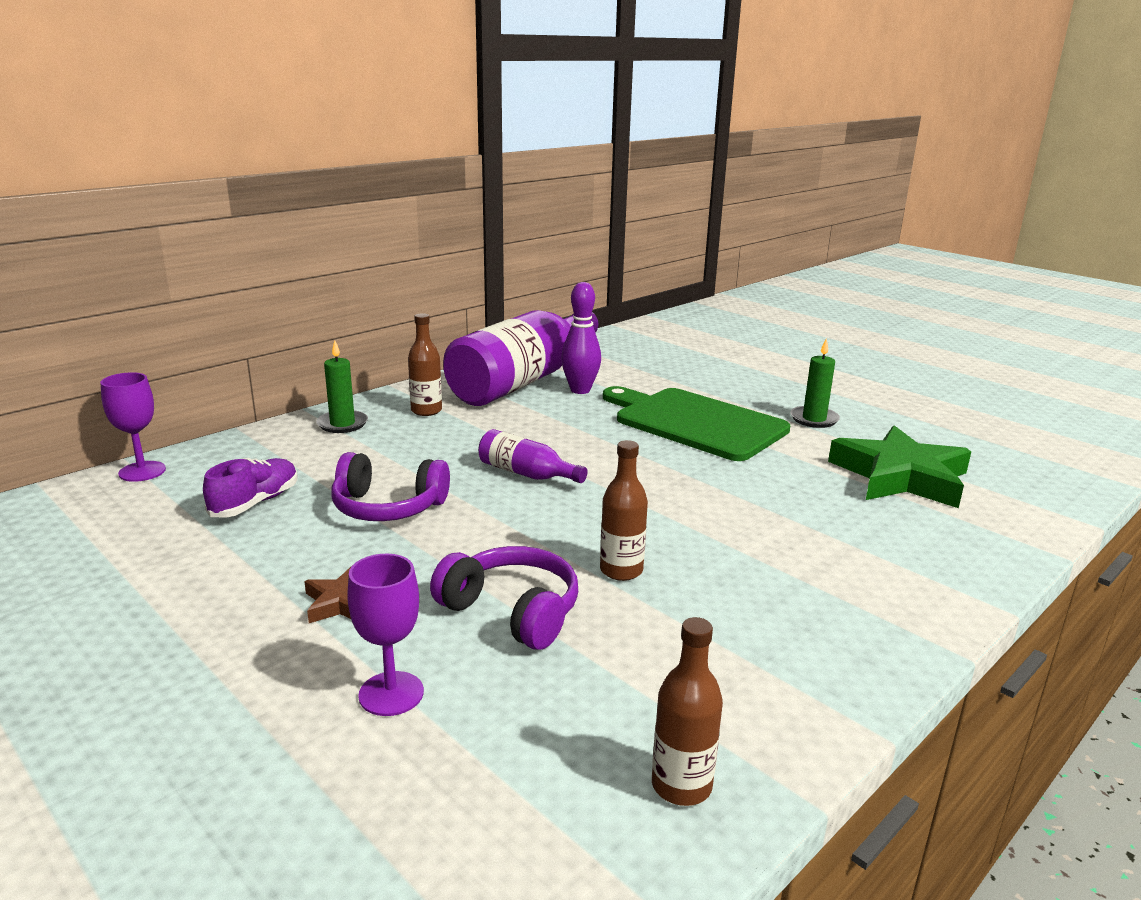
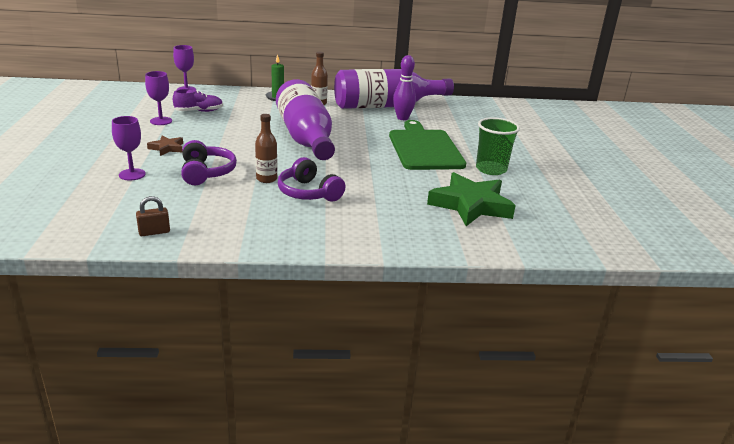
camera: 40 degrees right, 5 degrees up
purple headphones [331,452,450,521] -> purple headphones moved to [278,157,345,202]
purple bottle [478,429,588,483] -> purple bottle [276,79,335,160], size x2.31
brown bottle [652,617,723,806] -> brown padlock [136,196,170,236]
green candle [790,338,840,428] -> green cup [476,117,520,175]
none -> purple goblet [145,71,172,125]

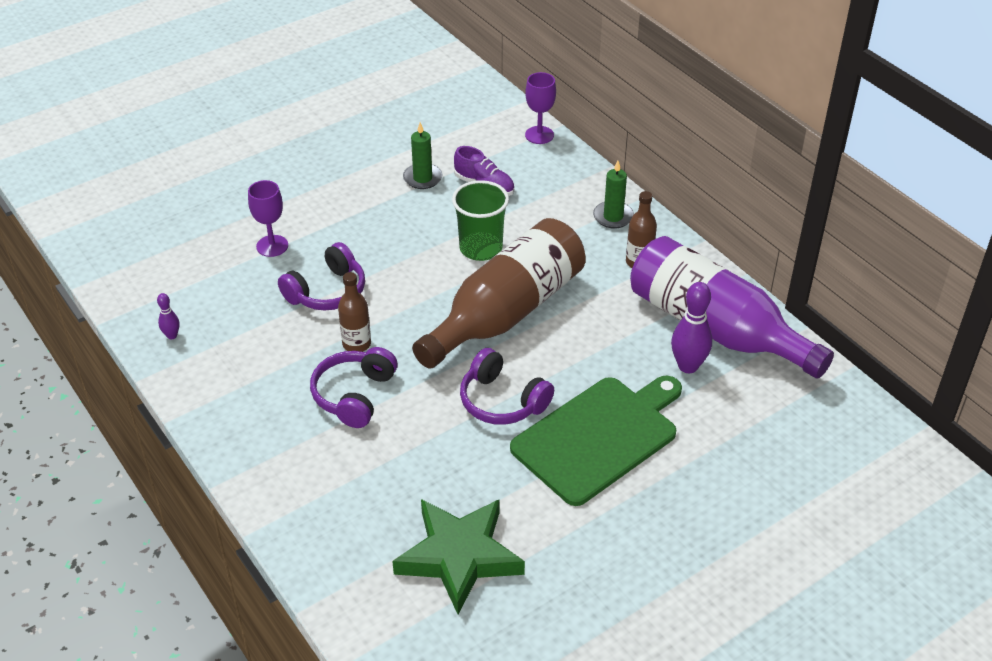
camera: 60 degrees right, 15 degrees up
brown padlock [136,196,170,236] -> purple bowling pin [157,293,180,339]
purple goblet [145,71,172,125] -> green candle [403,122,443,189]
brown star [147,136,183,156] -> none
purple bottle [276,79,335,160] -> brown bottle [412,218,586,369]
green cup [476,117,520,175] -> green cup moved to [452,180,509,261]
none -> purple headphones [460,348,554,425]

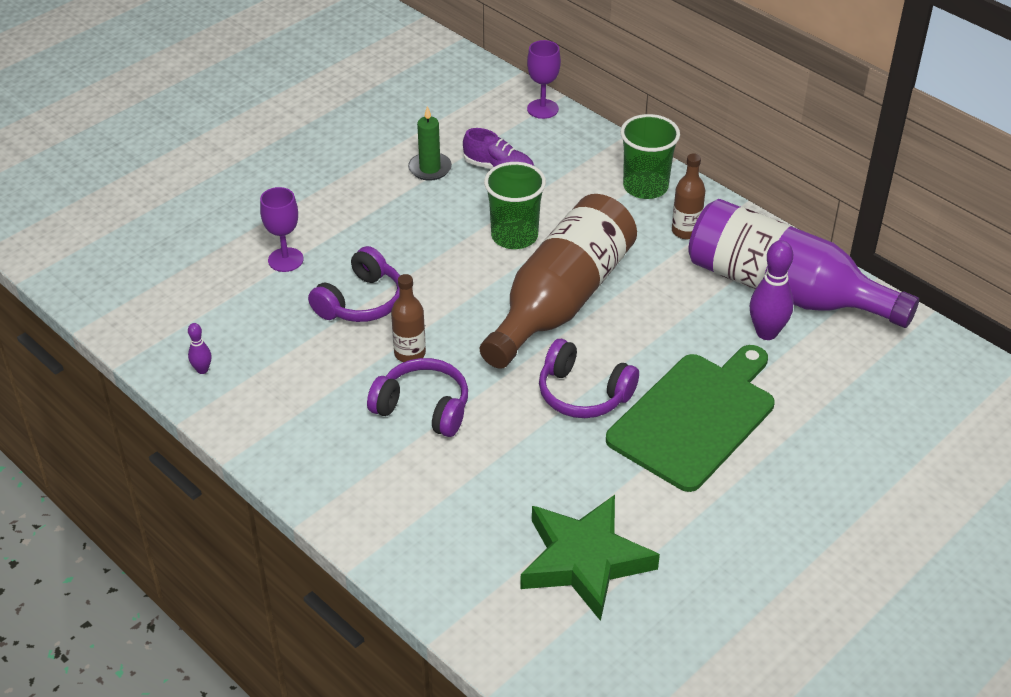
camera: 10 degrees left, 0 degrees up
purple headphones [310,347,398,428] -> purple headphones turned 105 degrees clockwise [367,358,468,437]
green candle [593,161,634,229] -> green cup [620,114,680,199]

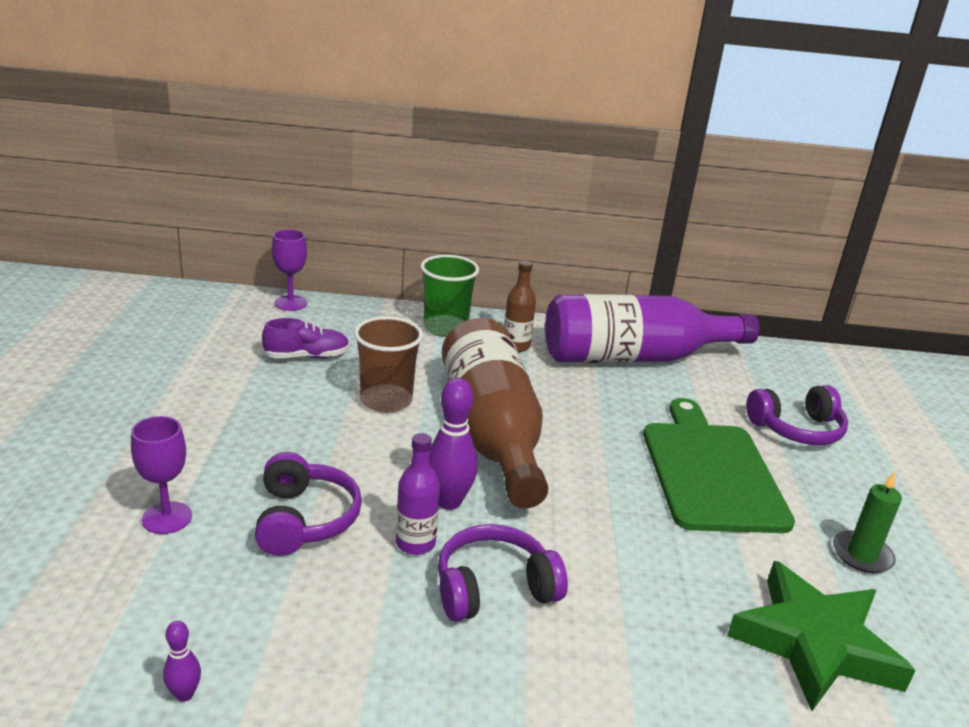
camera: 45 degrees left, 15 degrees down
brown bottle [391,274,426,362] -> purple bottle [396,433,440,555]
green candle [408,106,452,181] -> green candle moved to [833,471,902,573]
green cup [484,162,546,249] -> brown cup [354,316,423,413]
purple headphones [539,339,639,418] -> purple headphones moved to [746,385,848,445]
purple bowling pin [750,240,794,340] -> purple bowling pin moved to [429,378,478,510]

